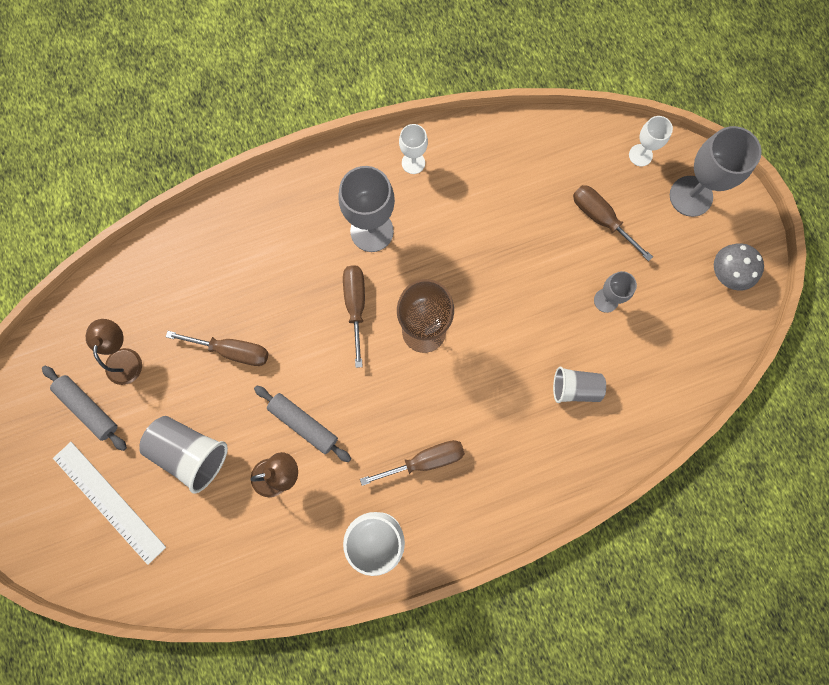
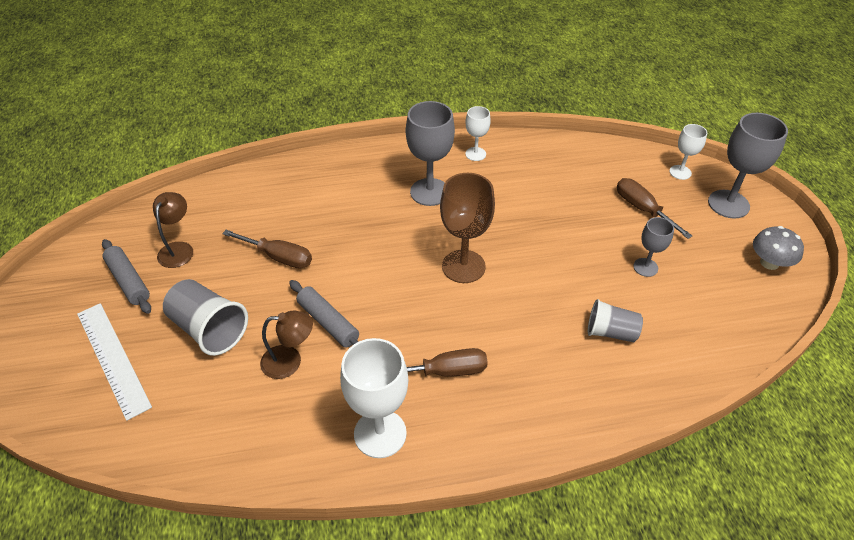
camera: 10 degrees right, 30 degrees down
brown screwdriver [343,265,365,368] -> none

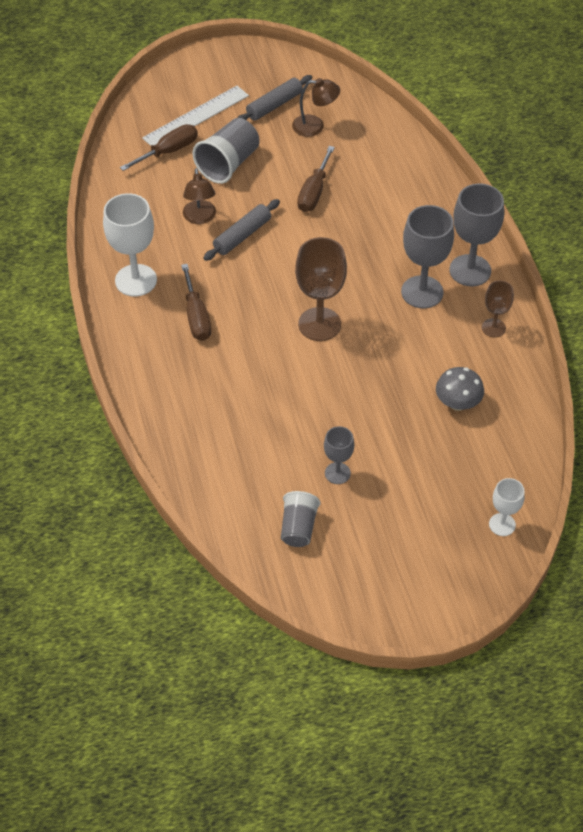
camera: 85 degrees right, 5 degrees up
white goblet [465,106,491,161] -> brown goblet [482,280,514,337]
grey cup [588,299,643,342] -> grey cup moved to [281,491,320,547]
brown screwdriver [617,178,692,239] -> brown screwdriver moved to [120,124,198,171]
grey goblet [708,113,788,219] -> grey goblet moved to [450,183,504,286]
grey mushroom [753,226,804,270] -> grey mushroom moved to [436,367,484,411]

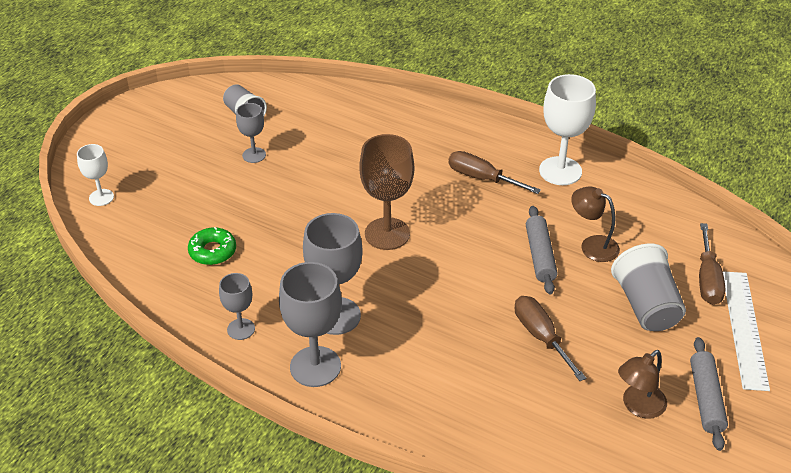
camera: 135 degrees right, 10 degrees down
grey mushroom [436,367,484,411] -> green donut [188,227,236,265]
brown goblet [482,280,514,337] -> grey goblet [219,273,255,340]

